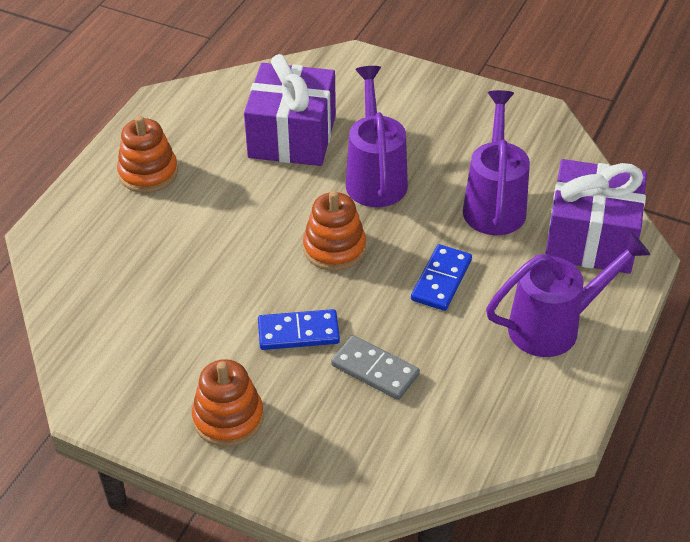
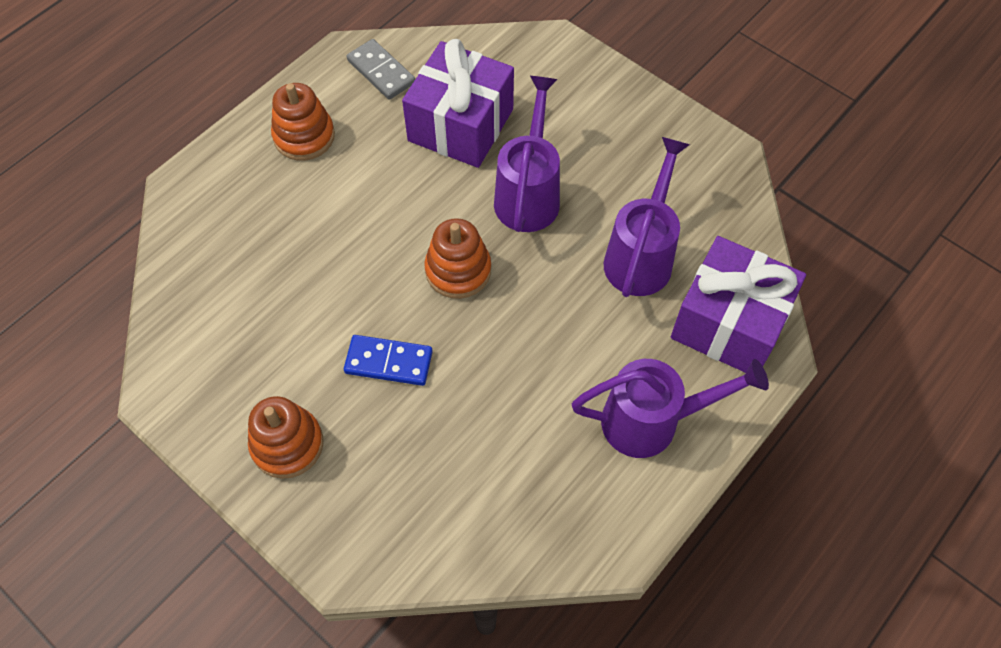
camera: 15 degrees right, 15 degrees up
grey domino [331,335,420,400] -> grey domino moved to [347,39,415,100]
blue domino [411,244,472,311] -> none

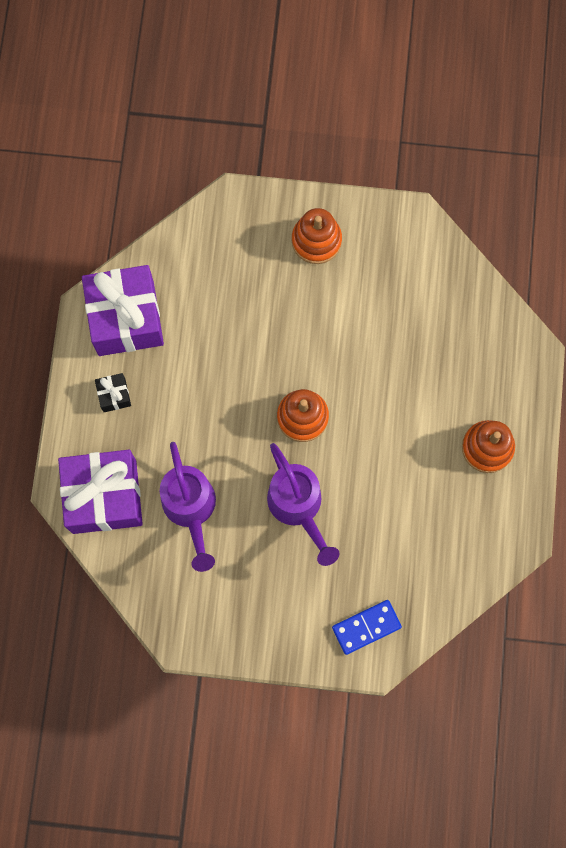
camera: 145 degrees right, 15 degrees up
blue domino [344,335,433,386] -> blue domino moved to [332,600,402,655]
grey domino [347,39,415,100] -> none
purple gift [402,39,514,168] -> purple gift moved to [82,265,164,356]
purple watering can [572,359,769,458] -> black gift [95,373,131,412]

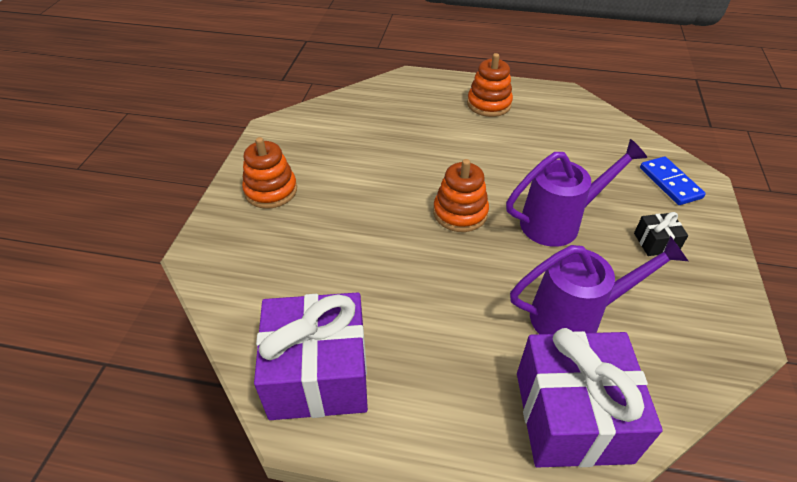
camera: 85 degrees left, 30 degrees down
black gift [95,373,131,412] -> black gift moved to [634,212,688,256]

